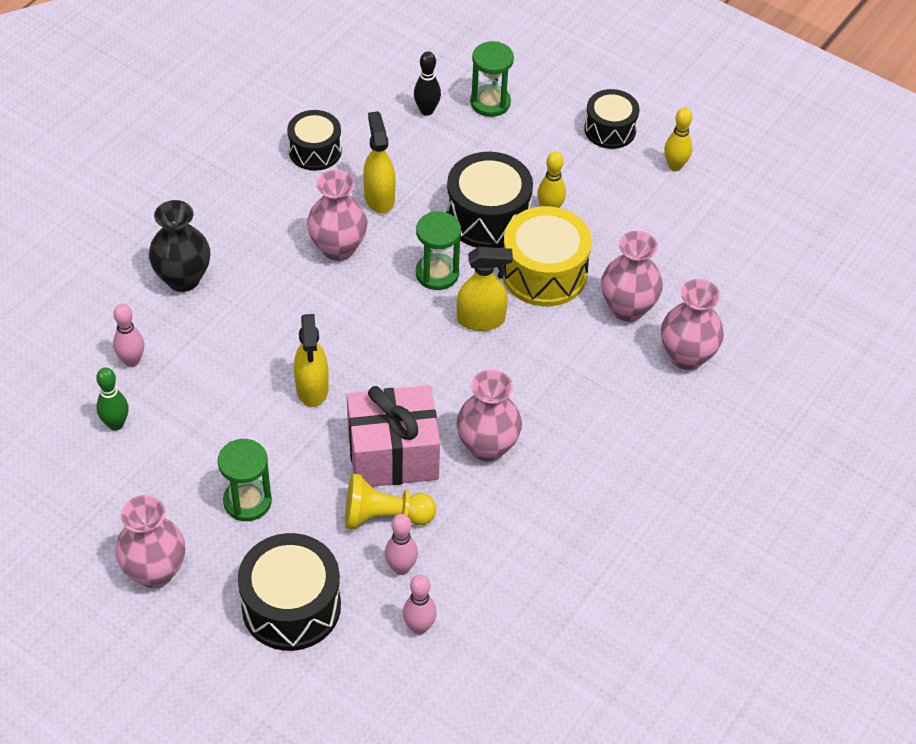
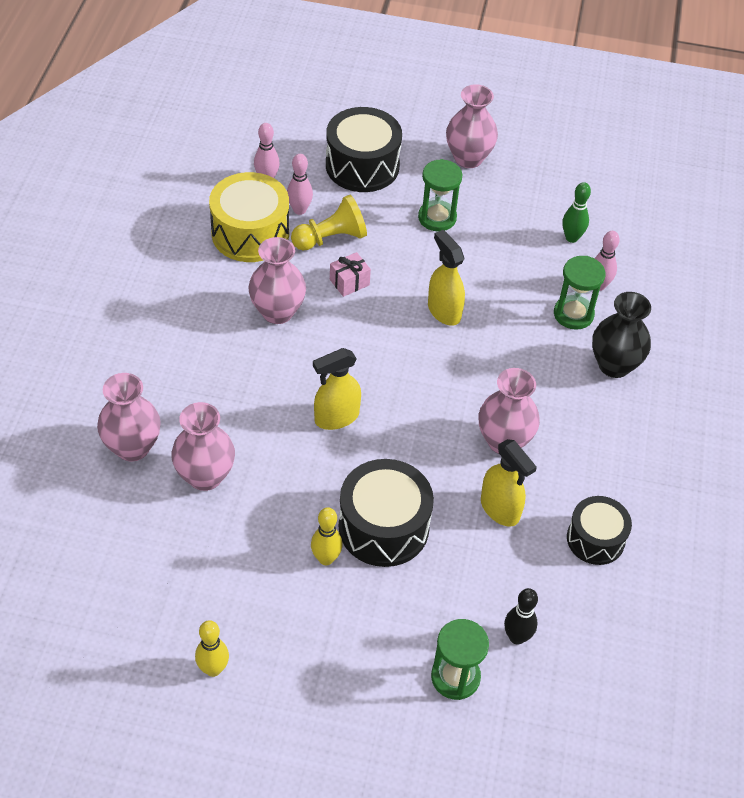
camera: 155 degrees right, 0 degrees up
pink gift [347,385,440,487] -> pink gift [330,252,371,297], size x0.44
green hourglass [416,211,461,290] -> green hourglass moved to [554,256,606,330]
yellow drum [503,206,592,306] -> yellow drum moved to [209,172,289,262]
black drum [584,89,639,149] -> none

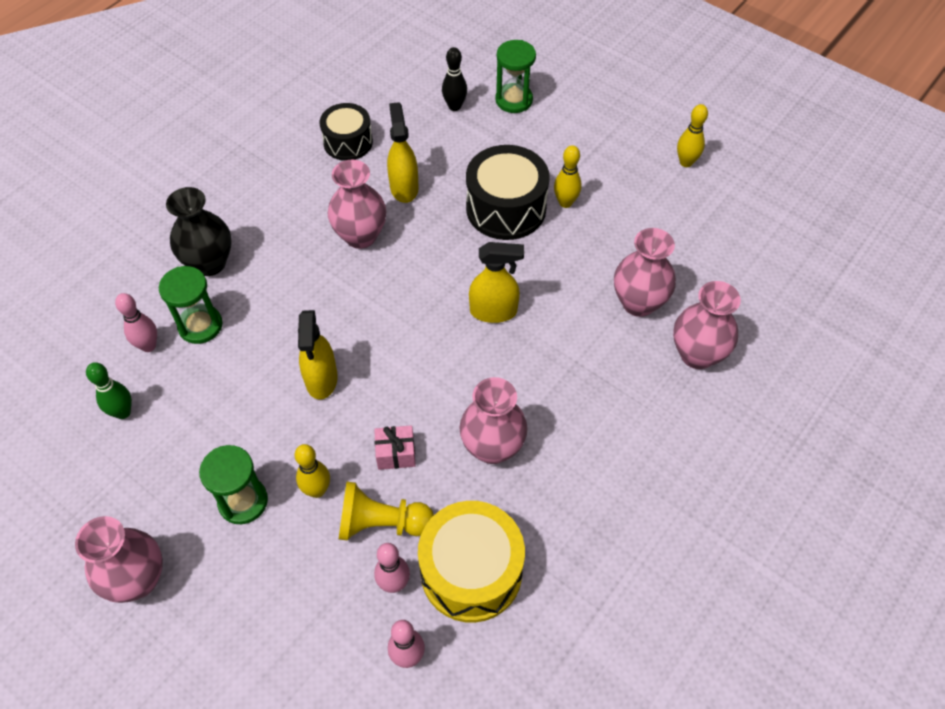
camera: 150 degrees left, 5 degrees up
black drum [326,107,402,192] -> none
none -> yellow bowling pin [295,444,330,498]

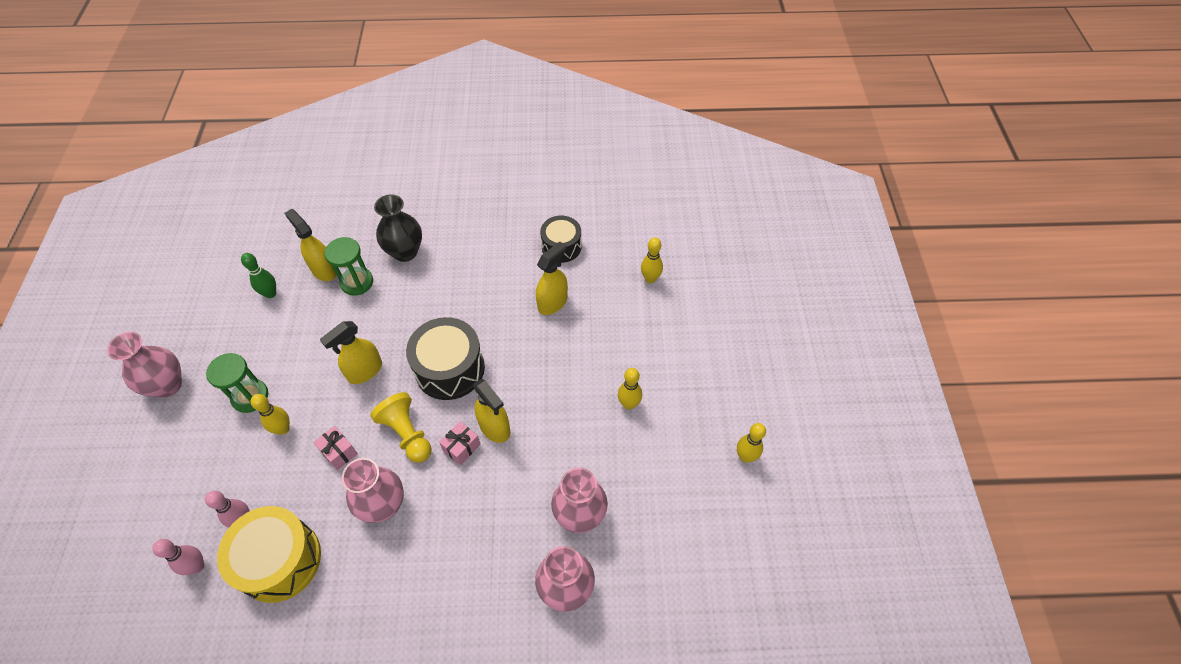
camera: 50 degrees right, 0 degrees up
pink bowling pin [115,293,157,352] -> yellow spray bottle [285,209,336,281]
pink vase [328,160,386,249] -> none
yellow pawn [338,482,434,541] -> yellow pawn moved to [370,392,431,463]
black bowling pin [442,47,467,111] -> yellow bowling pin [641,237,663,283]
black drum [466,145,550,240] -> black drum moved to [406,317,485,400]
green hourglass [495,40,536,113] -> none
none -> pink gift [439,421,481,465]

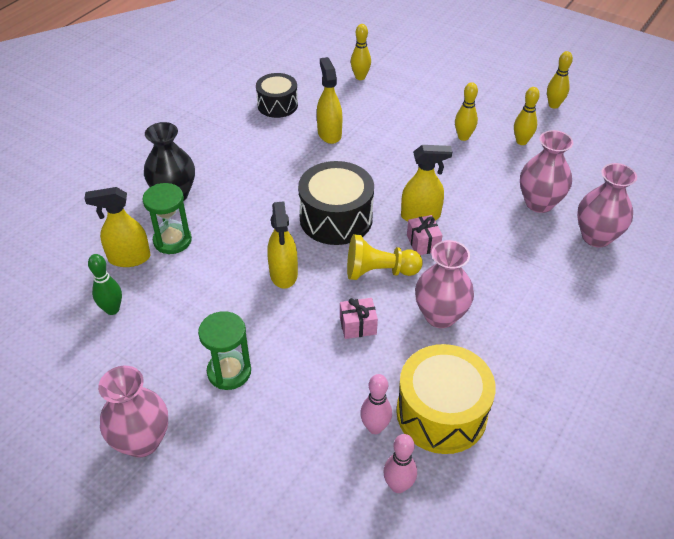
camera: 55 degrees left, 10 degrees down
yellow bowling pin [251,394,290,435] -> yellow bowling pin moved to [514,87,540,145]

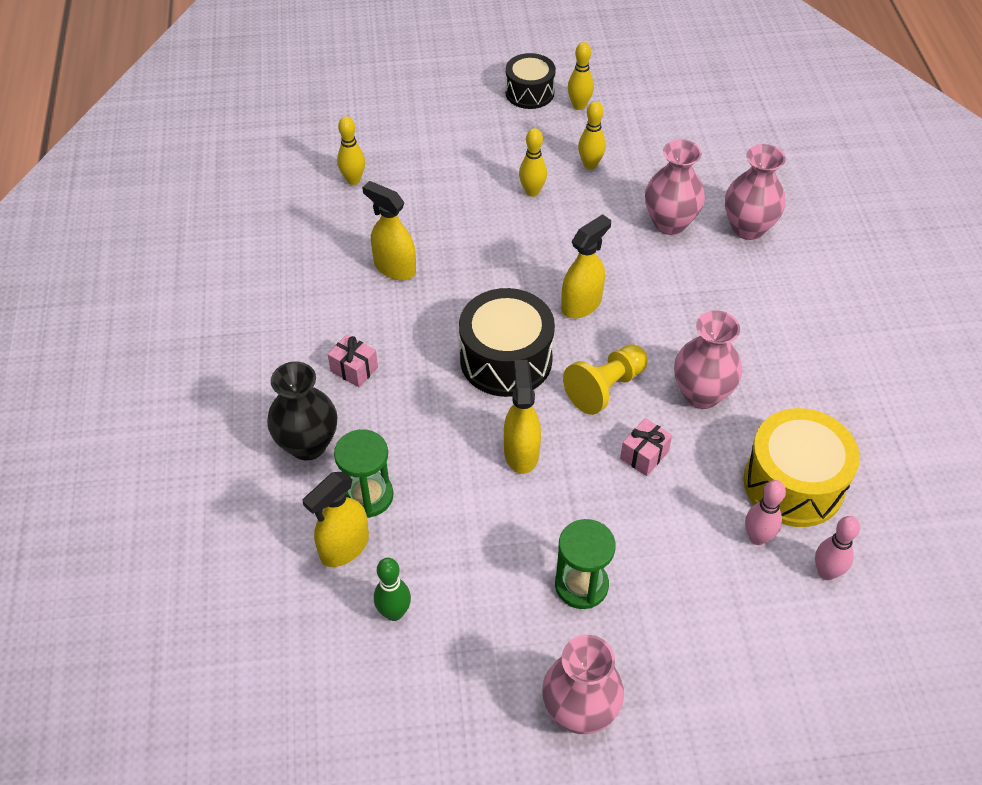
camera: 40 degrees left, 5 degrees up
black drum [256,73,298,118] -> black drum moved to [505,53,556,109]
yellow spray bottle [267,201,298,289] -> yellow spray bottle turned 135 degrees counterclockwise [504,360,541,474]
pink gift [407,215,443,255] -> pink gift moved to [328,334,378,387]

